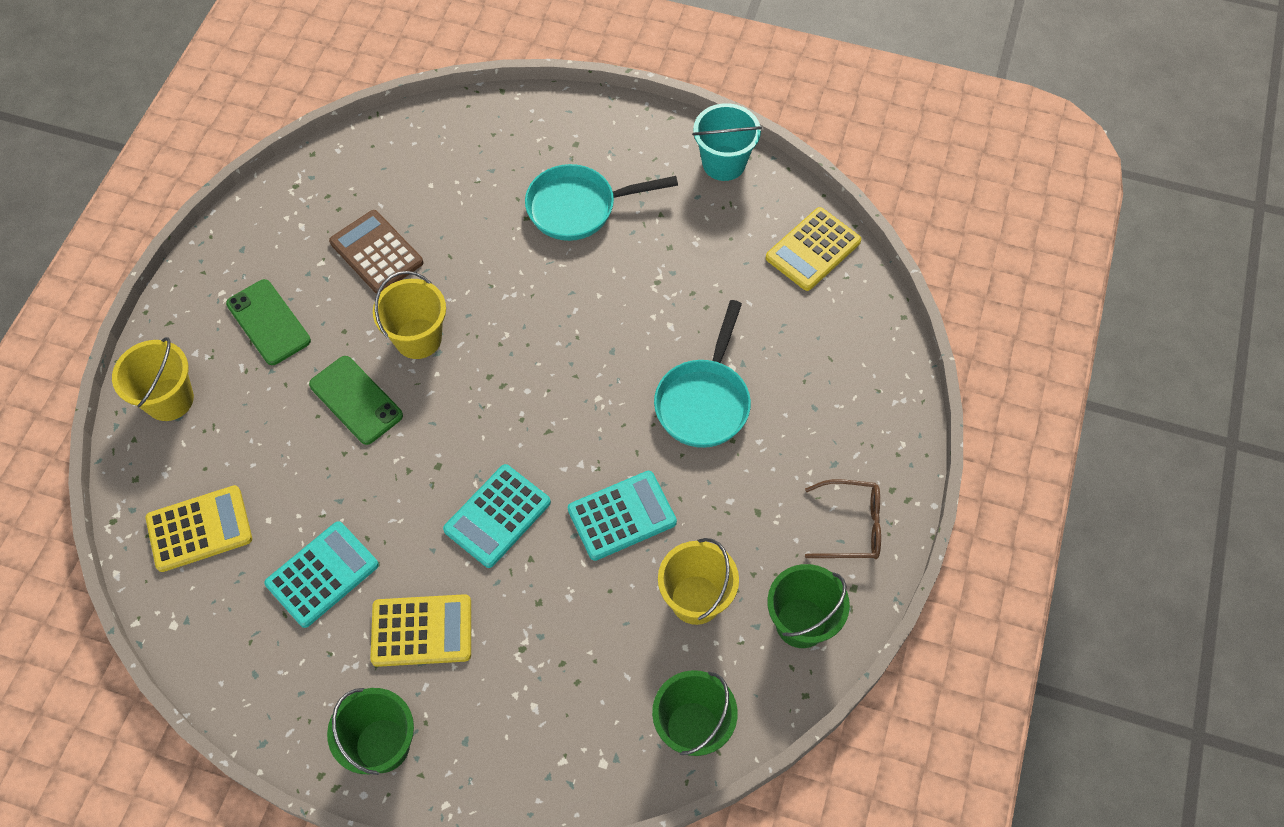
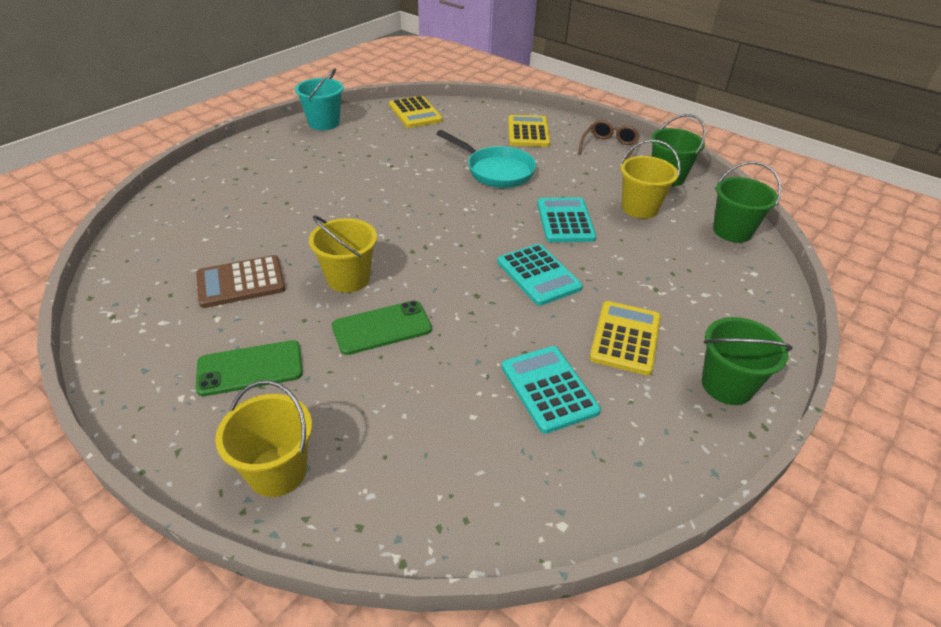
camera: 70 degrees left, 20 degrees down
yellow calculator [146,485,252,572] -> yellow calculator moved to [508,115,550,147]
turquoise pan [525,164,678,241] -> none

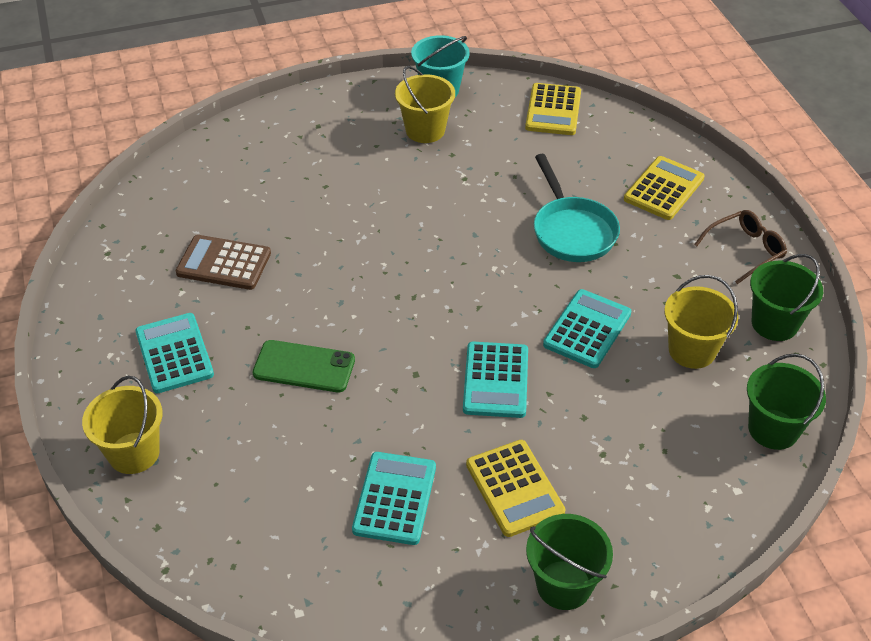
camera: 35 degrees right, 5 degrees up
green phone [196,340,303,396] -> turquoise calculator [135,313,214,393]
yellow bucket [309,215,377,293] -> yellow bucket moved to [395,66,455,143]
yellow calculator [589,301,661,375] -> yellow calculator turned 105 degrees clockwise [466,440,565,537]

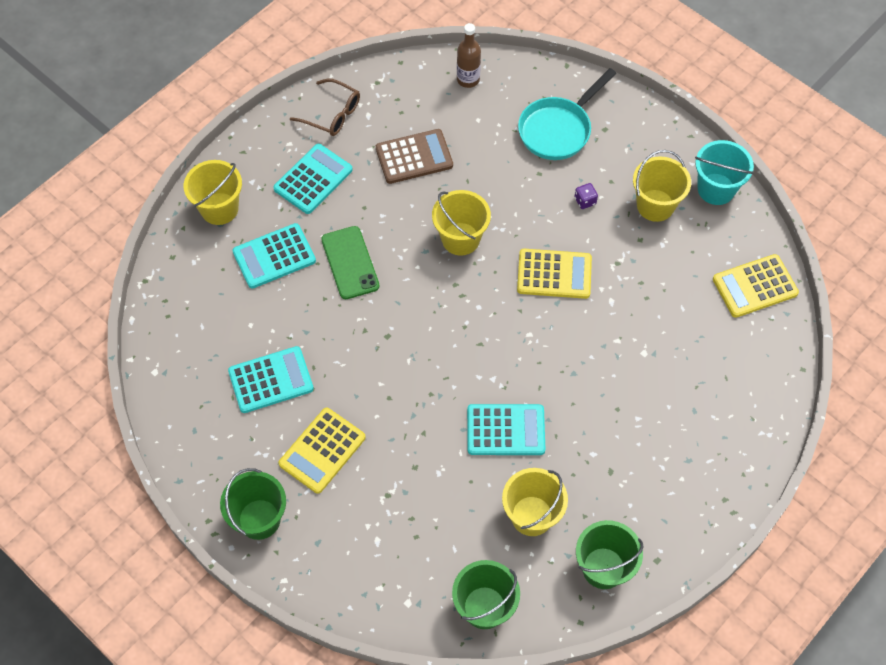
camera: 60 degrees right, 15 degrees up
brown calculator [176,235,271,290] -> brown calculator turned 90 degrees clockwise [376,129,453,184]
turquoise calculator [463,342,528,418] -> turquoise calculator moved to [232,223,316,289]
turquoise pan [534,154,620,262] -> turquoise pan moved to [518,68,616,160]
yellow calculator [624,156,705,220] -> yellow calculator moved to [517,249,592,299]
brown glasses [694,210,787,284] -> brown glasses moved to [290,79,360,136]
none -> yellow bucket [432,190,491,256]
none -> brown bottle [457,23,481,88]
none -> purple dice [574,183,598,209]

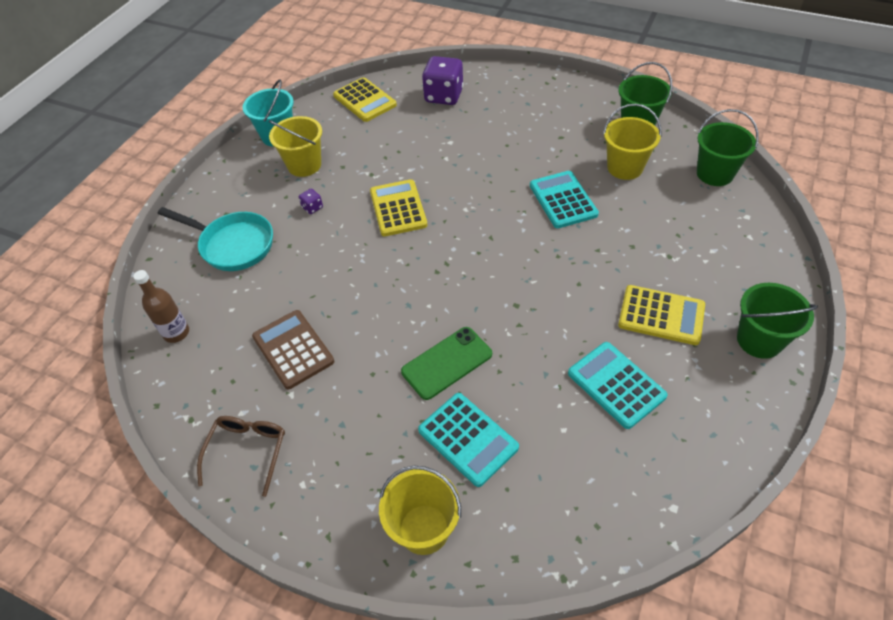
camera: 105 degrees left, 10 degrees down
turquoise calculator [273,144,353,214] -> none
yellow bucket [432,190,491,256] -> none
none -> purple dice [422,56,464,105]

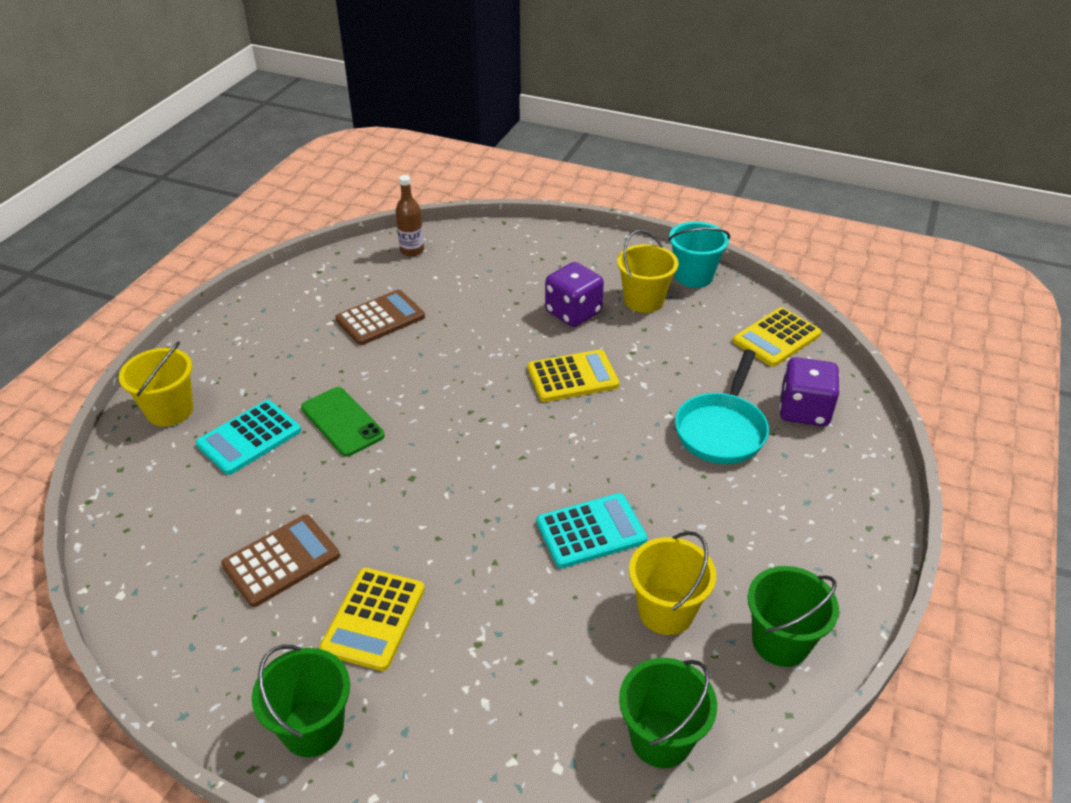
camera: 85 degrees right, 10 degrees down
turquoise pan [158,207,273,271] -> turquoise pan moved to [675,349,769,464]
brown glasses [197,416,285,497] -> none
purple dice [299,189,323,214] -> purple dice [545,262,604,327], size x2.29
turquoise calculator [568,342,668,429] -> brown calculator [221,515,340,607]

